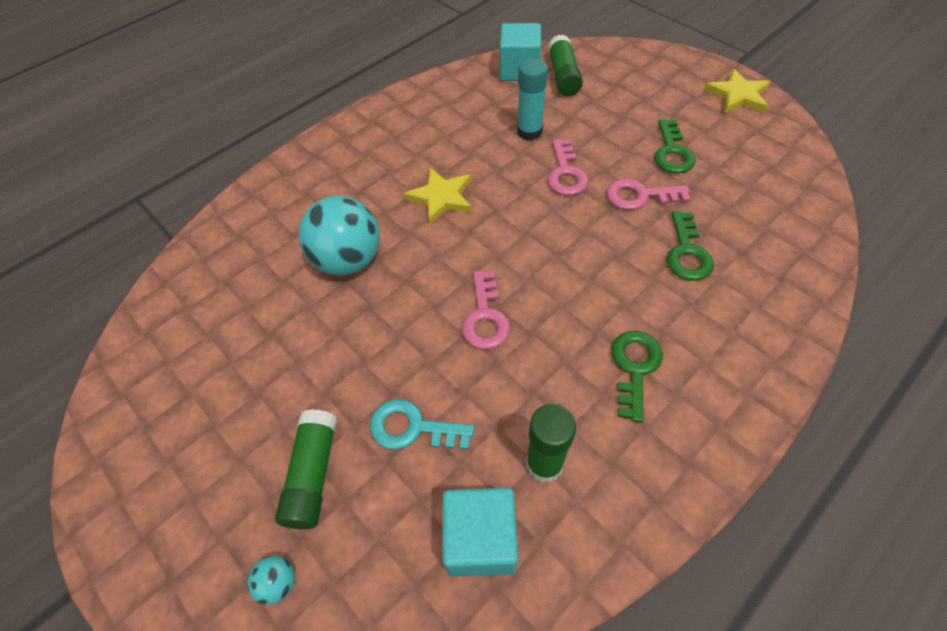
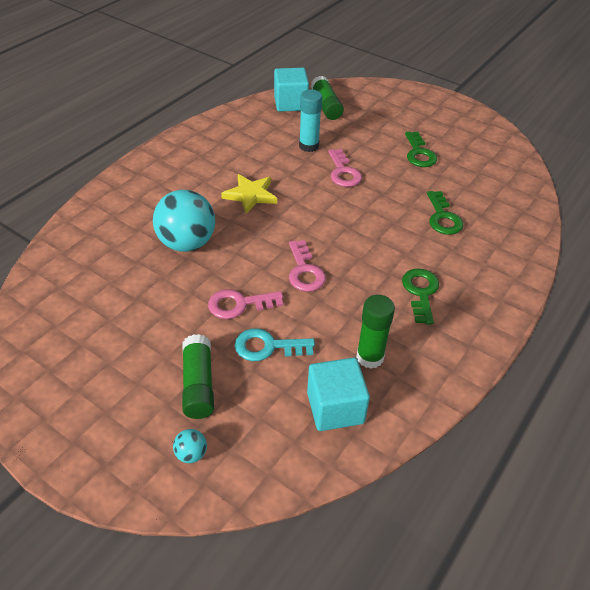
camera: 15 degrees left, 10 degrees down
pink key [607,179,690,210] -> pink key moved to [208,289,283,319]
yellow star [704,69,770,113] -> none

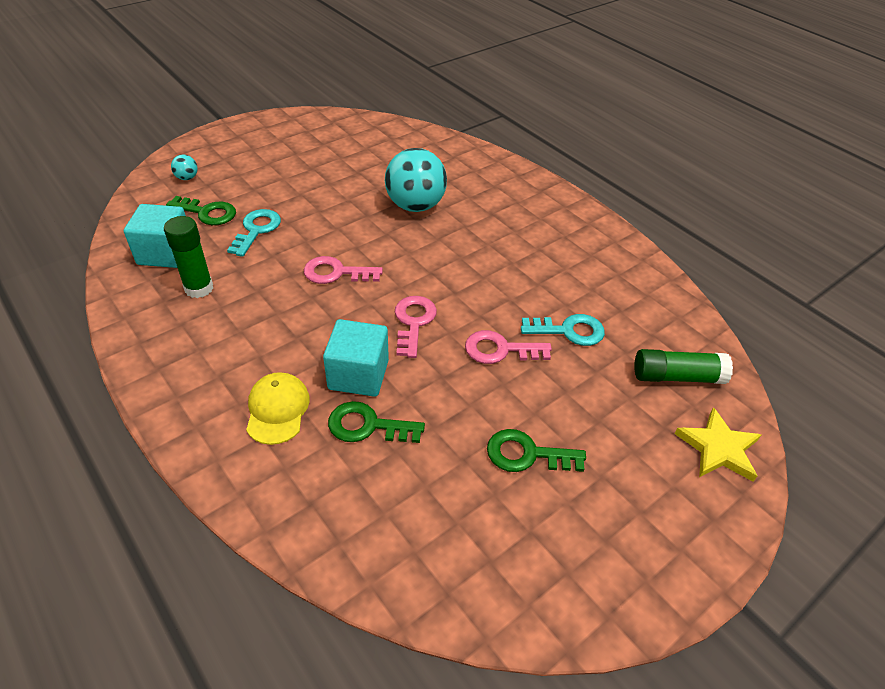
camera: 105 degrees right, 0 degrees up
green glue stick [182,334,214,419] -> none
pink key [208,289,283,319] -> pink key moved to [395,296,437,358]
yellow star [221,174,277,214] -> yellow star moved to [675,407,761,482]
turquoise cube [274,68,309,112] -> turquoise cube moved to [323,319,389,397]
turquoise glue stick [299,89,322,152] -> turquoise key [521,314,605,346]
green key [402,268,439,324] -> green key moved to [166,196,236,225]
none -> yellow cap [246,372,310,445]

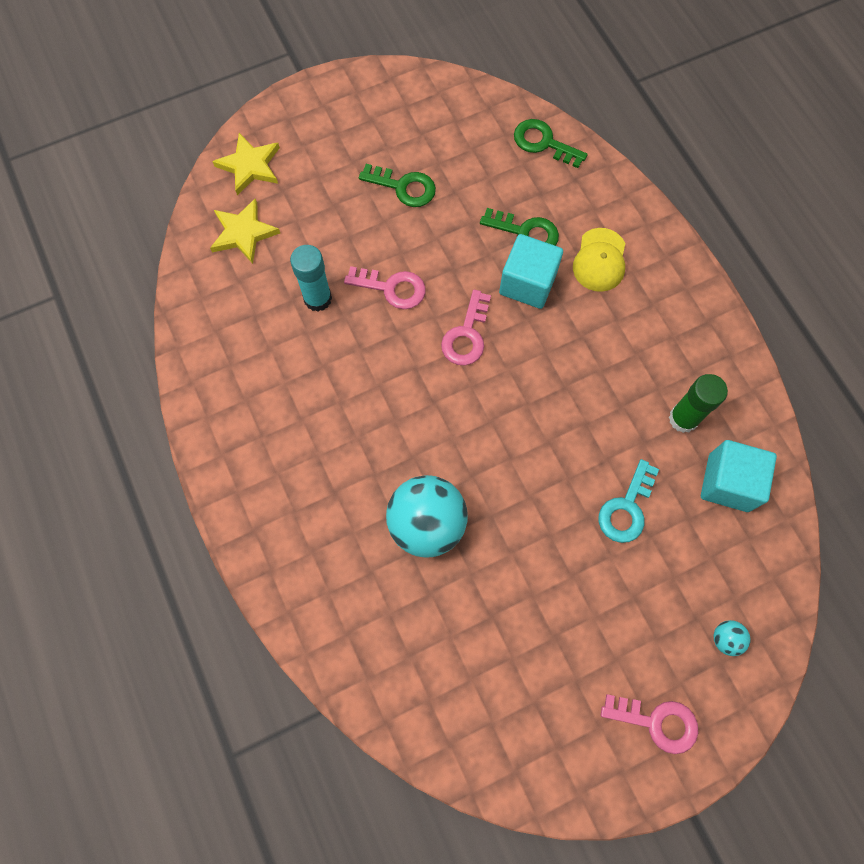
camera: 165 degrees left, 25 degrees up
green key [166,196,236,225] -> green key moved to [514,119,588,168]
pink key [304,256,383,284] -> pink key moved to [601,694,698,754]
turquoise key [521,314,605,346] -> turquoise glue stick [290,245,332,312]
green glue stick [634,349,733,384] -> yellow star [210,198,280,264]

